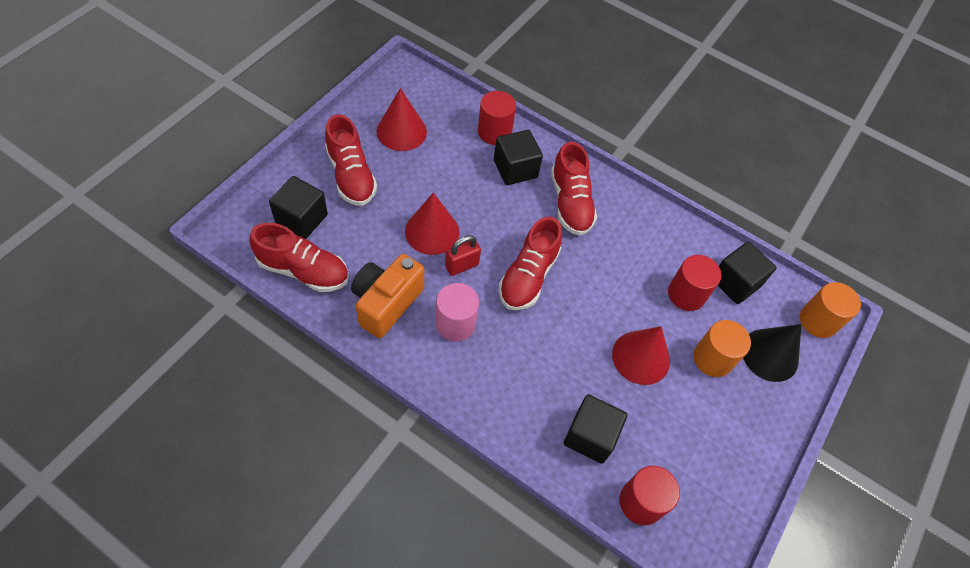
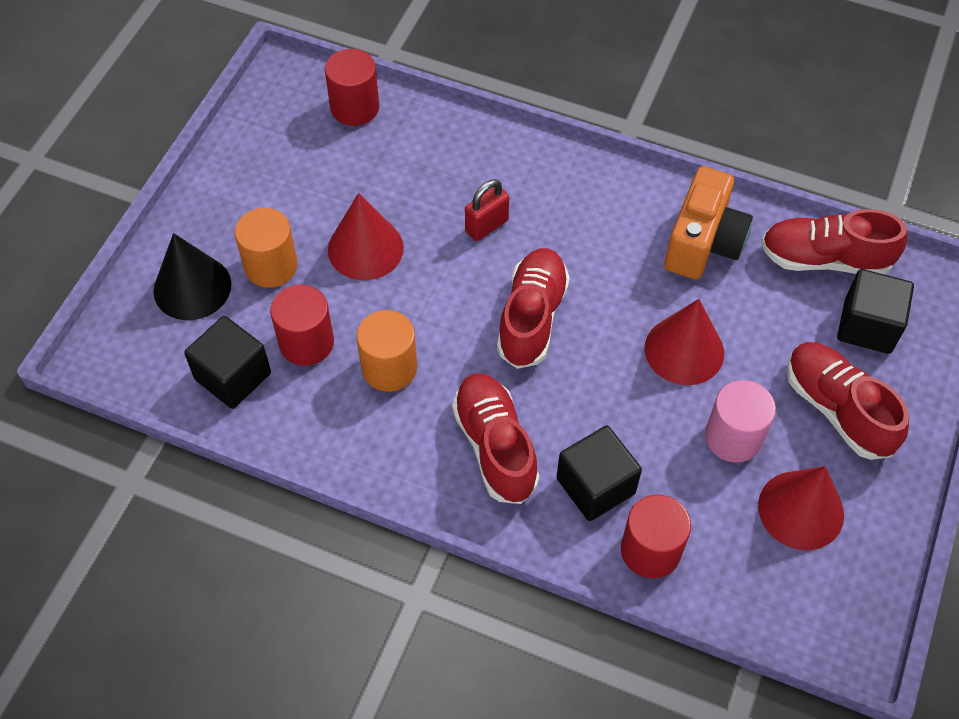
camera: 175 degrees right, 0 degrees up
pink cylinder [435,283,479,341] -> pink cylinder moved to [705,380,776,463]
red padlock [445,235,481,276] -> red padlock moved to [465,179,509,241]
black cube [564,394,628,464] -> none
orange cylinder [800,282,861,338] -> orange cylinder moved to [356,310,417,392]

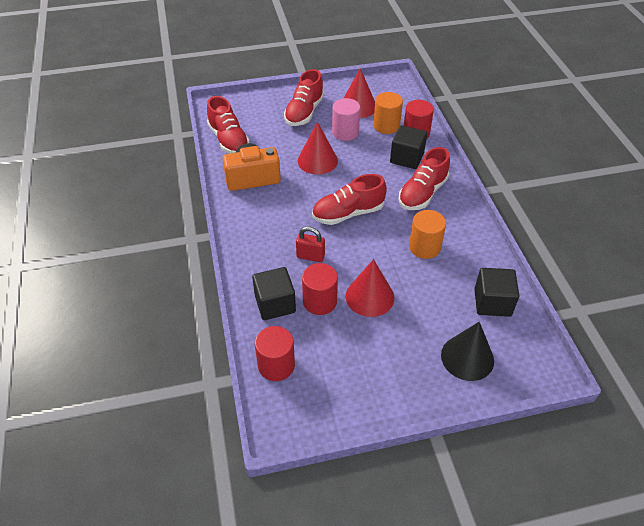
camera: 125 degrees left, 10 degrees down
orange cylinder [235,208,298,288] -> orange cylinder moved to [373,92,403,134]
red cylinder [270,285,334,366] -> red cylinder moved to [302,263,338,315]
black cube [837,269,914,354] -> black cube moved to [252,267,296,320]

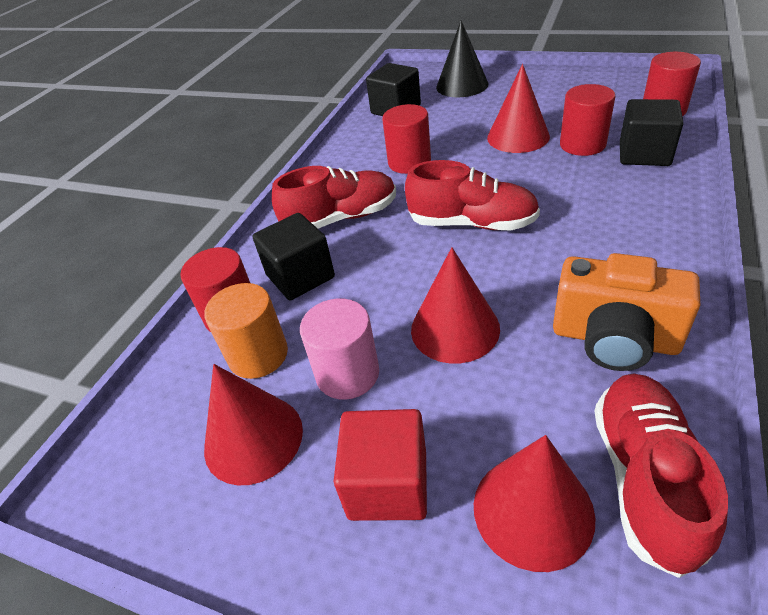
camera: 140 degrees left, 5 degrees down
red shoe [284,69,324,126] -> red cube [334,409,427,521]
red padlock [296,226,325,262] -> none
orange cylinder [409,210,446,259] -> red cylinder [382,104,431,174]
none -> red cone [474,435,595,572]

